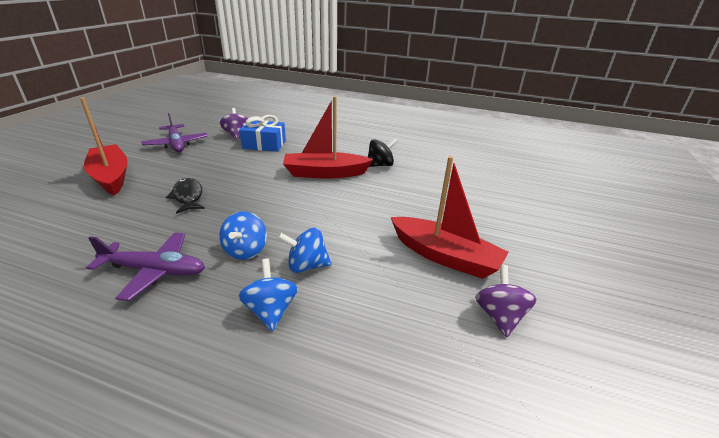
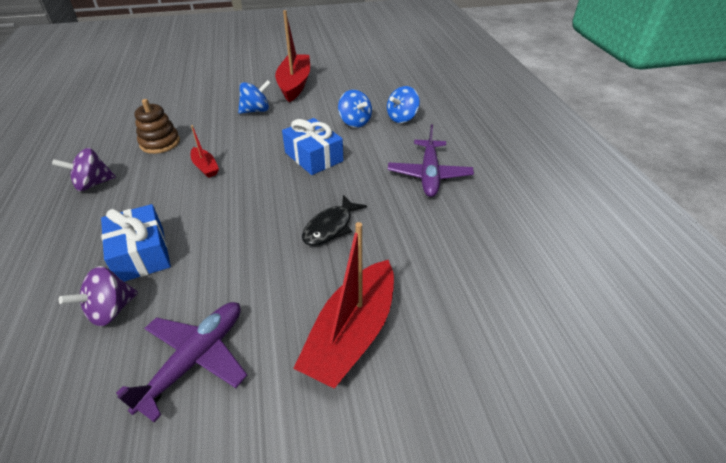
camera: 120 degrees left, 10 degrees up
purple plane [86,232,205,301] -> purple plane turned 150 degrees counterclockwise [388,124,474,197]
blue spinning top [219,211,267,260] -> blue spinning top moved to [238,80,271,114]
red boat [283,96,374,178] -> red boat [191,125,219,178], size x0.48
black spinning top [368,138,398,167] -> brown stacking toy [134,99,180,154]
purple spinning top [475,265,537,337] -> purple spinning top moved to [52,148,116,191]
none -> blue gift [282,118,343,175]

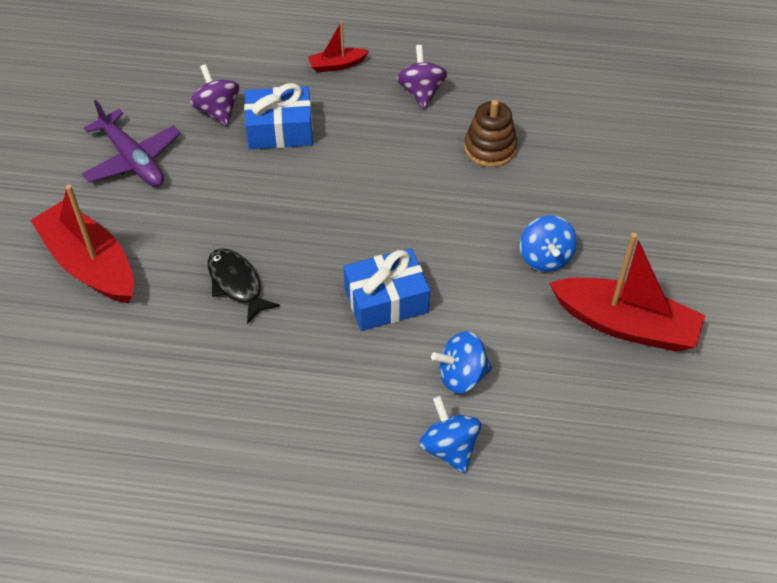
camera: 110 degrees right, 10 degrees up
red boat [191,125,219,178] -> red boat moved to [308,21,369,72]
purple plane [388,124,474,197] -> none

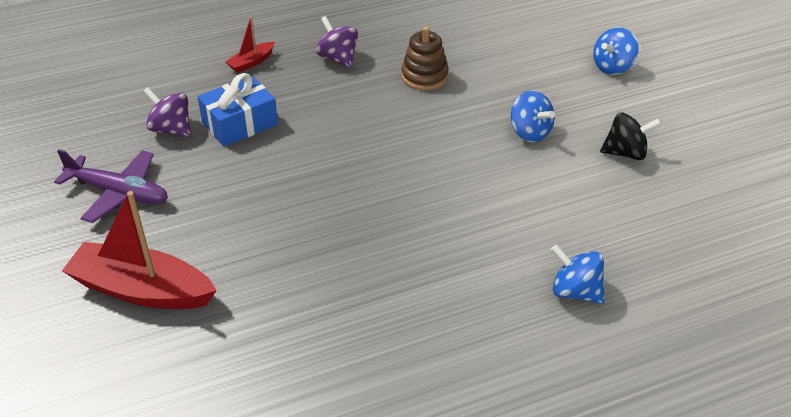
camera: 30 degrees left, 10 degrees down
black fish [208,248,280,324] -> none
blue gift [344,248,430,331] -> none
blue spinning top [431,331,492,394] -> blue spinning top moved to [593,27,638,75]
red boat [549,233,705,352] -> black spinning top [600,113,661,160]

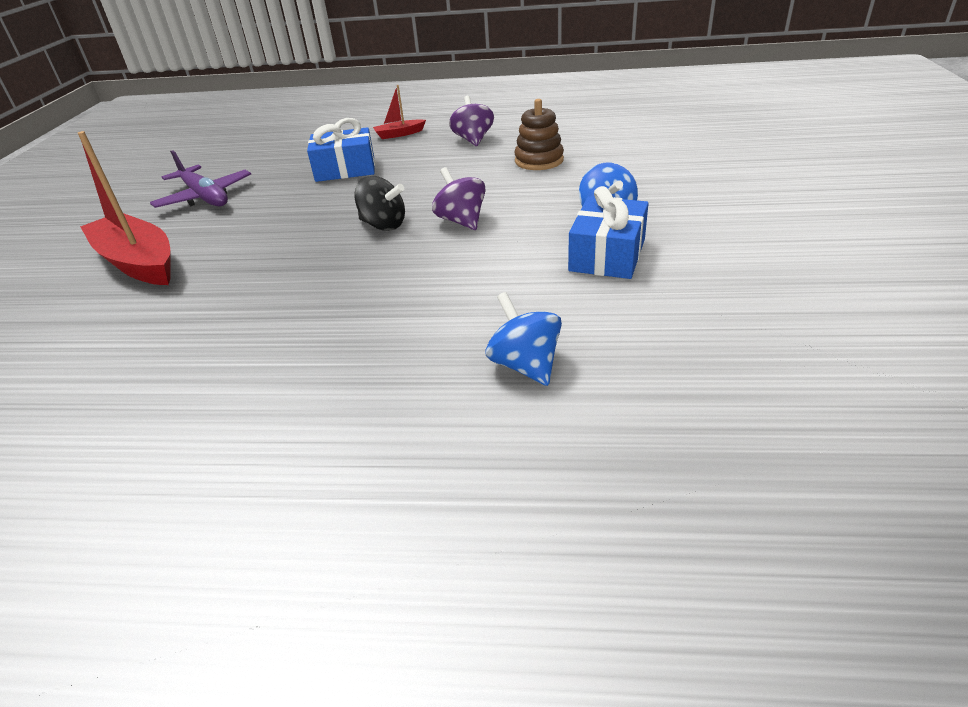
camera: 30 degrees right, 5 degrees down
purple spinning top [143,87,191,137] -> purple spinning top moved to [432,167,486,230]
blue spinning top [593,27,638,75] -> none
black spinning top [600,113,661,160] -> black spinning top moved to [354,176,405,231]
none -> blue gift [568,186,649,279]

